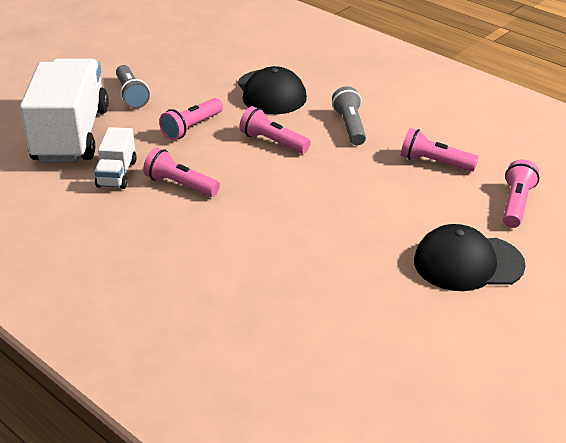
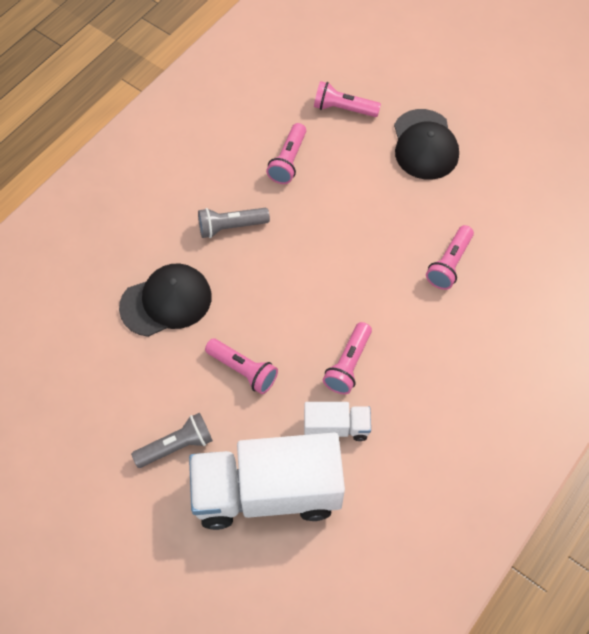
camera: 95 degrees left, 25 degrees up
pink flashlight [239,106,310,154] -> pink flashlight moved to [426,225,474,290]

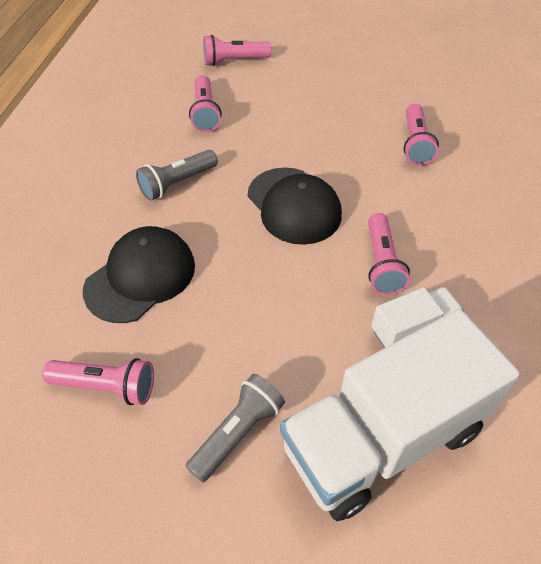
camera: 25 degrees left, 10 degrees down
pink flashlight [205,339,278,394] -> pink flashlight moved to [42,358,154,405]
black cap [394,109,459,180] -> black cap moved to [248,167,342,245]

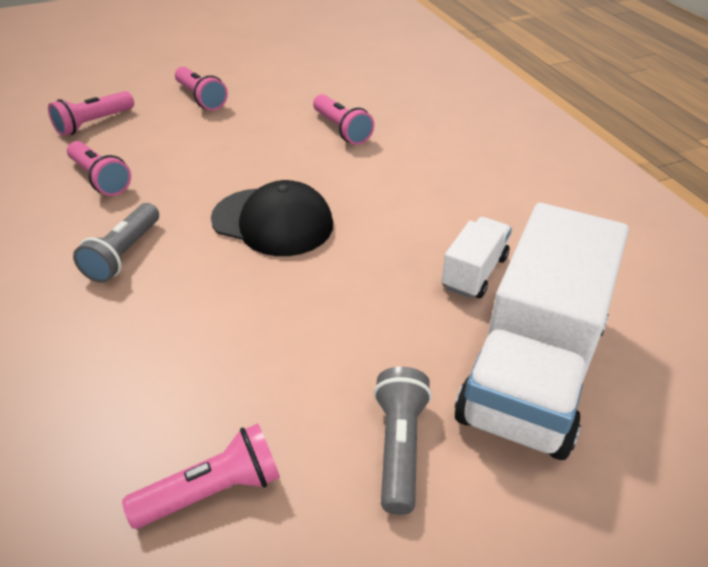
camera: 35 degrees left, 10 degrees down
black cap [83,226,195,323] -> none
pink flashlight [368,213,410,295] -> pink flashlight moved to [175,67,228,111]

